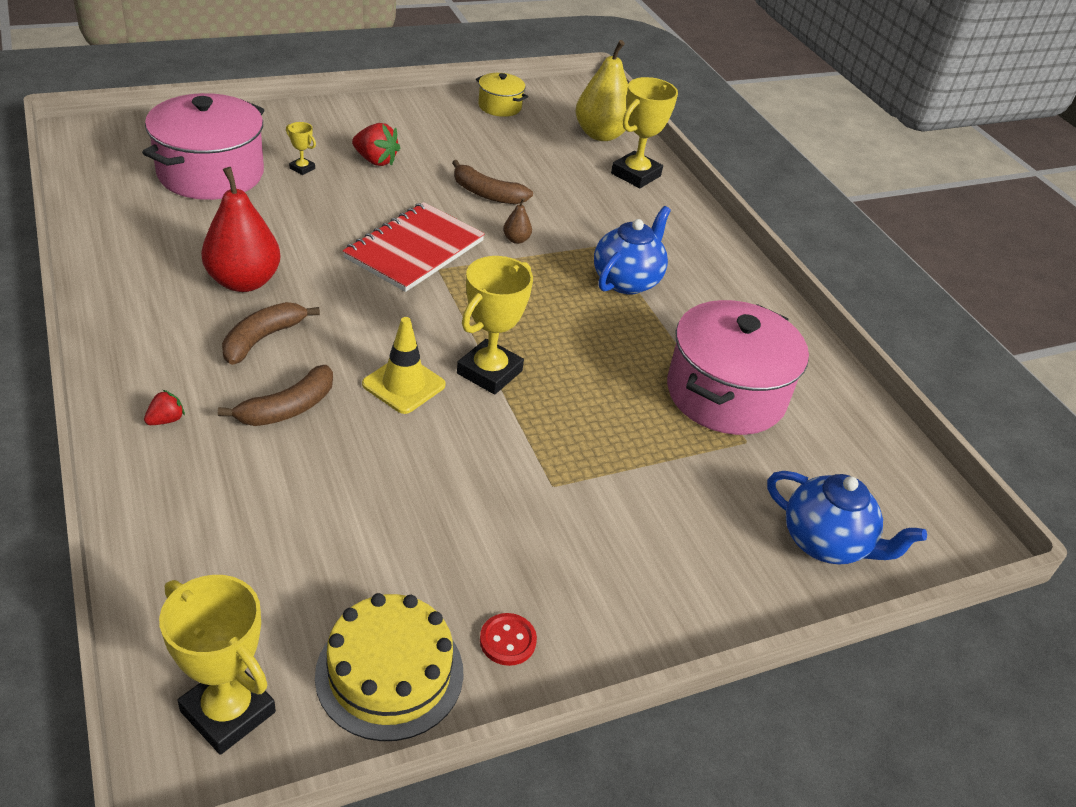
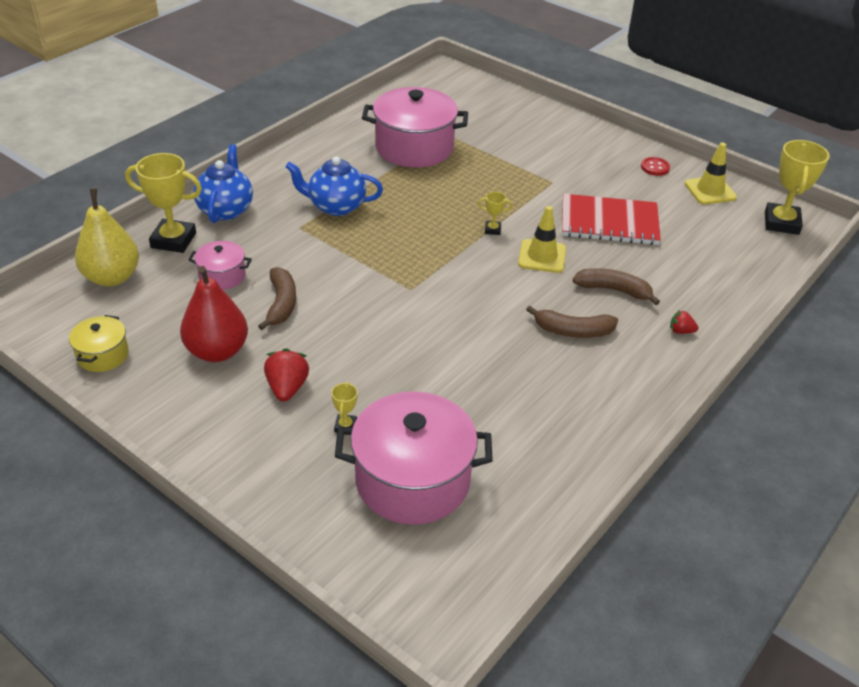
camera: 115 degrees left, 0 degrees up
red pear [201,167,281,292] -> red pear moved to [180,266,248,362]
yellow cake [315,593,463,741] -> yellow traffic cone [685,142,737,204]
red notebook [343,202,485,292] -> red notebook moved to [562,194,661,245]
yellow trophy [457,256,533,395] -> yellow trophy [478,192,513,235], size x0.46
brown pear [503,198,532,244] -> none
blue teapot [767,471,927,565] -> blue teapot moved to [193,144,253,223]
none -> pink pot [188,241,252,290]

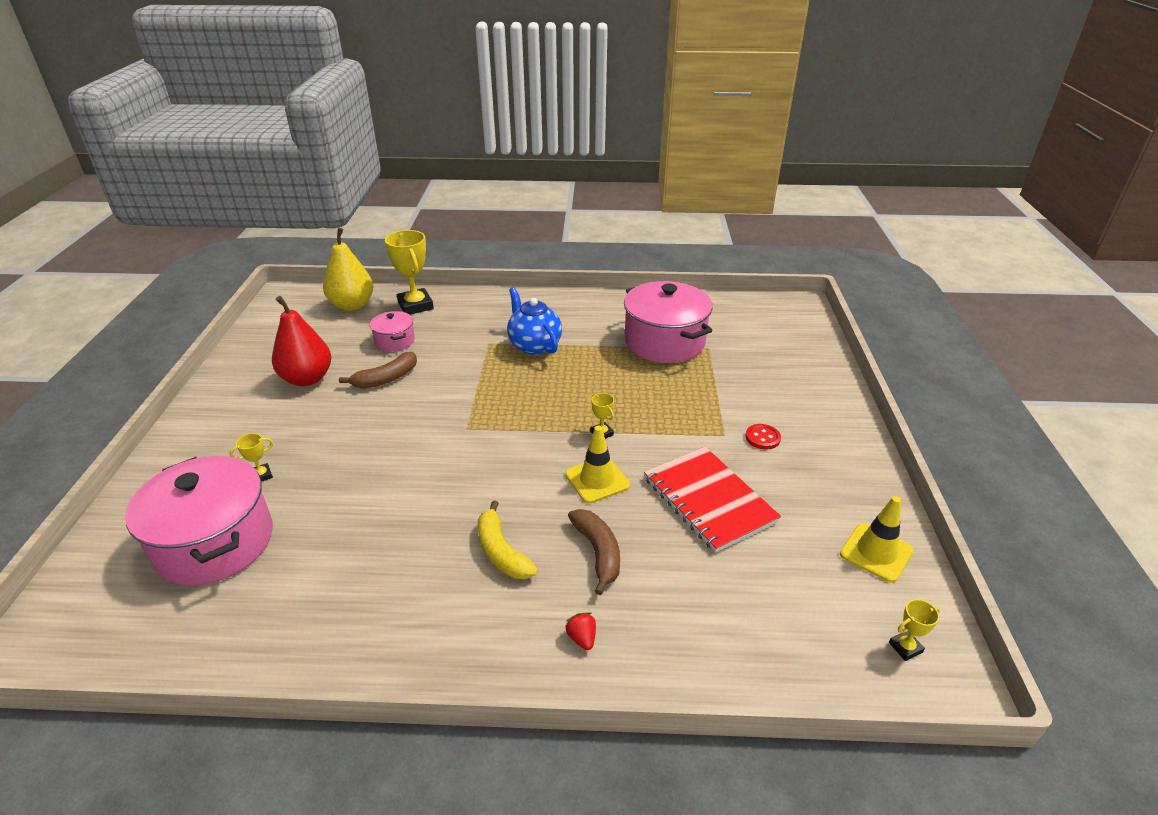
camera: 55 degrees right, 5 degrees down
yellow pot [69,315,129,372] -> none
blue teapot [193,144,253,223] -> none
red strawberry [264,348,309,402] -> none
brown banana [526,306,618,338] -> yellow banana [478,501,538,579]
red button [641,157,670,176] -> red button moved to [745,424,781,450]
yellow trophy [765,140,830,235] -> yellow trophy [889,599,940,661], size x0.46

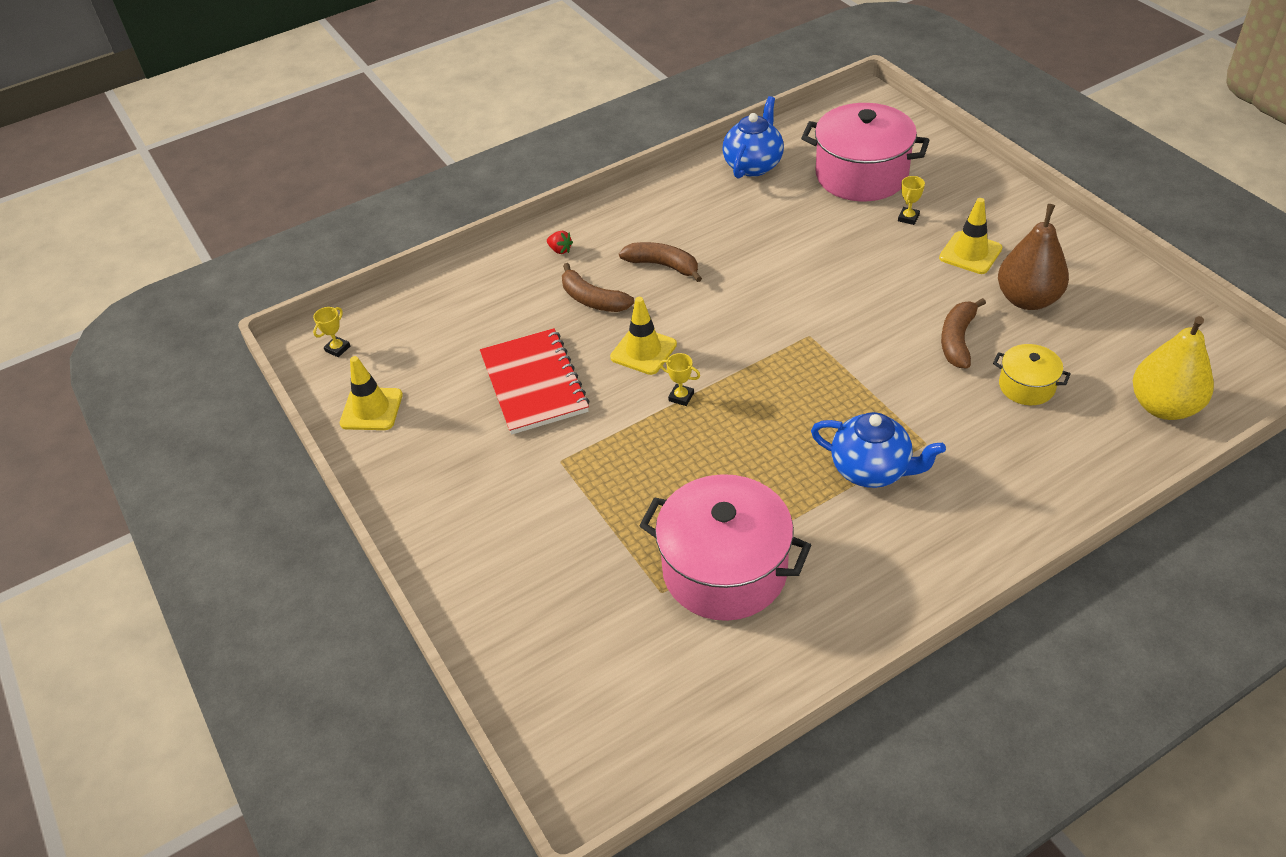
camera: 150 degrees right, 10 degrees up
red pear [272,296,331,386] -> brown pear [998,204,1069,310]
pink pot [370,311,415,351] -> yellow pot [993,344,1071,405]
yellow trophy [385,230,434,315] -> none
yellow banana [478,501,538,579] -> brown banana [619,242,702,282]
red notebook [644,447,781,553] -> red notebook turned 45 degrees clockwise [480,328,590,435]
red button [745,424,781,450] -> none
none -> blue teapot [722,96,784,179]
none -> yellow traffic cone [939,198,1002,274]

